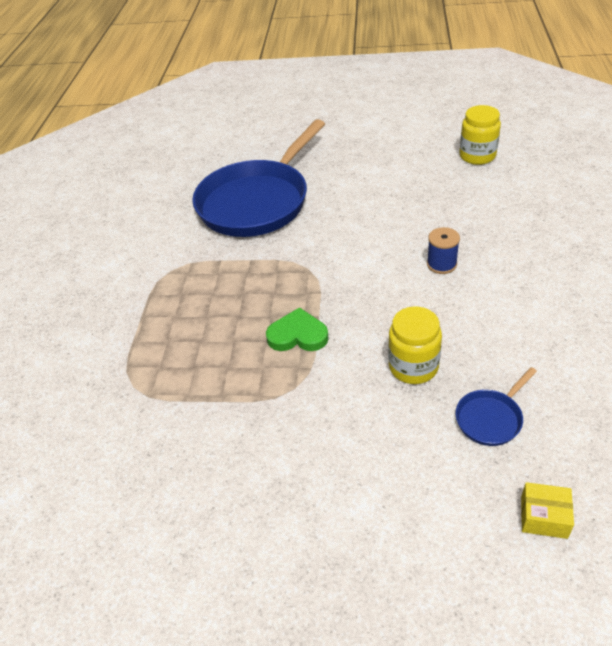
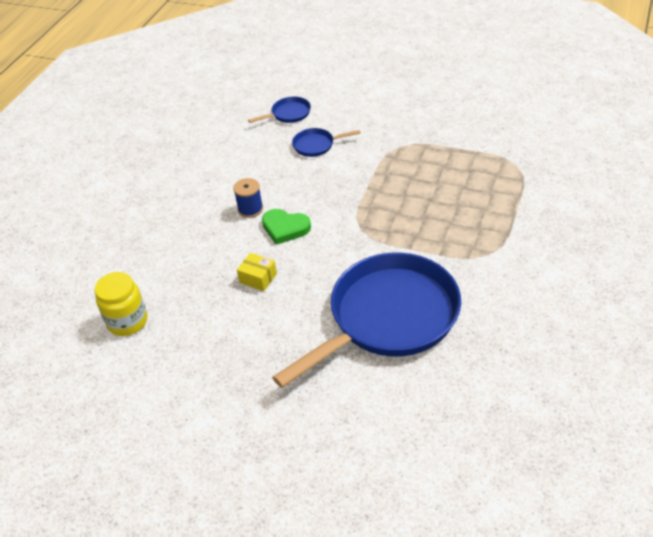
camera: 165 degrees left, 0 degrees up
green heart [266,307,329,351] -> green heart moved to [262,209,311,245]
yellow jar [388,307,442,384] -> blue pan [292,128,361,157]
yellow box [521,482,574,539] -> yellow box moved to [237,253,277,291]

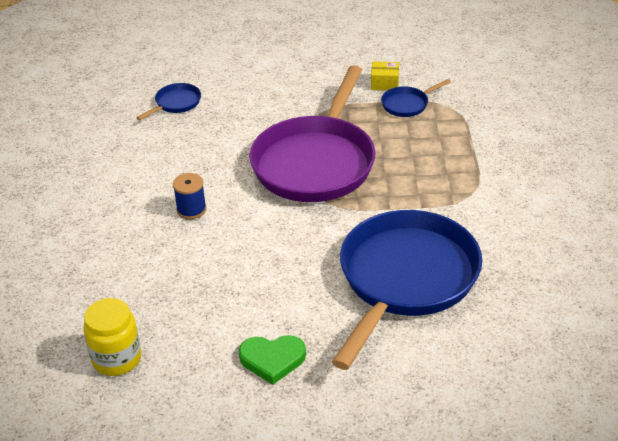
camera: 25 degrees left, 5 degrees down
yellow box [237,253,277,291] -> yellow box moved to [371,62,399,91]
green heart [262,209,311,245] -> green heart moved to [239,335,306,385]
blue pan [292,128,361,157] -> blue pan moved to [381,79,451,117]
none -> purple pan [249,65,376,202]

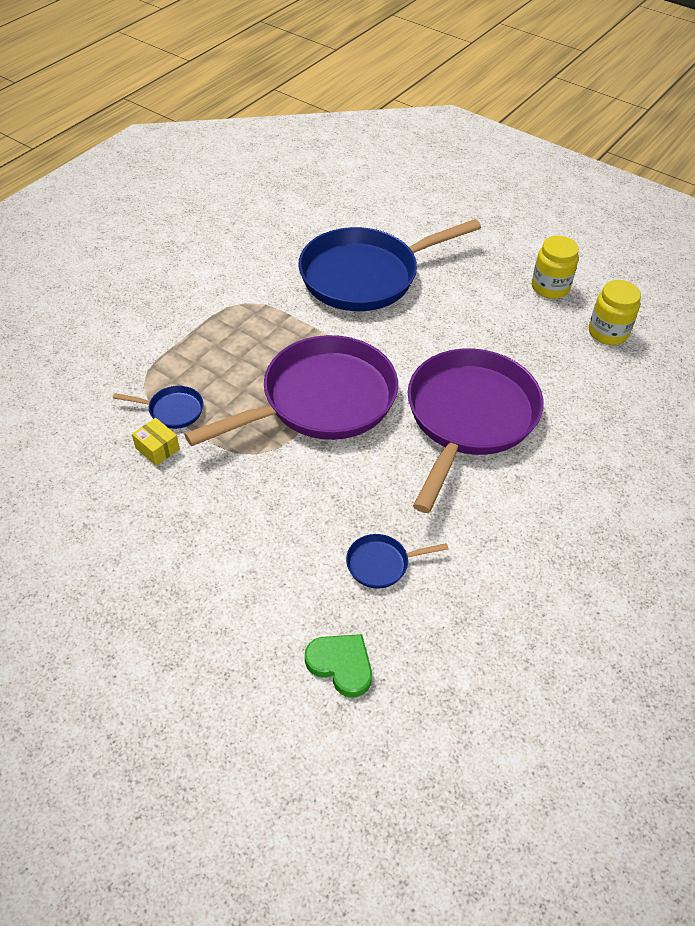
camera: 145 degrees left, 10 degrees up
blue spool [173,173,207,219] -> purple pan [408,348,543,513]
green heart [239,335,306,385] -> green heart moved to [305,634,372,698]
none -> yellow jar [532,236,579,299]

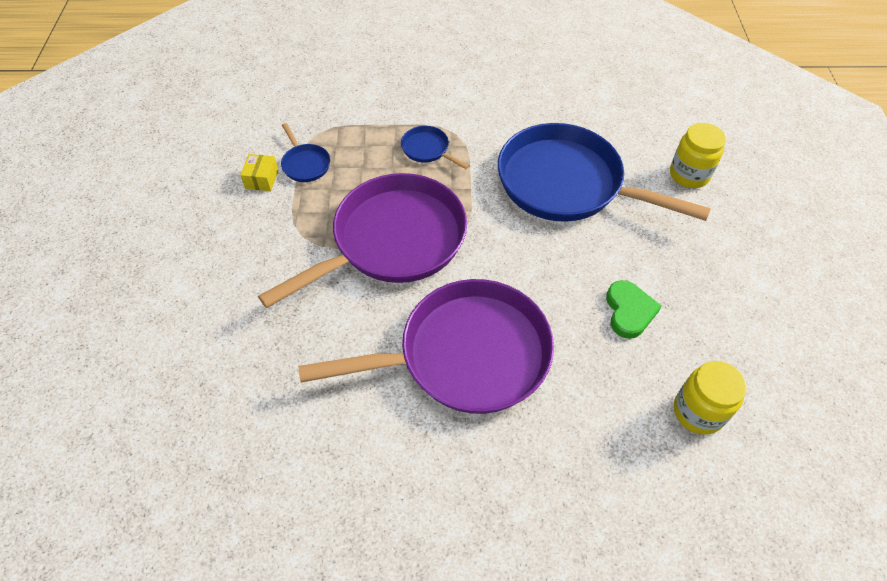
camera: 55 degrees right, 5 degrees up
purple pan [184,335,398,446] -> purple pan turned 60 degrees counterclockwise [258,173,467,308]
green heart [305,634,372,698] -> green heart moved to [606,280,662,339]
blue pan [346,534,448,589] -> blue pan moved to [401,126,469,169]
yellow jar [532,236,579,299] -> yellow jar moved to [670,123,726,188]

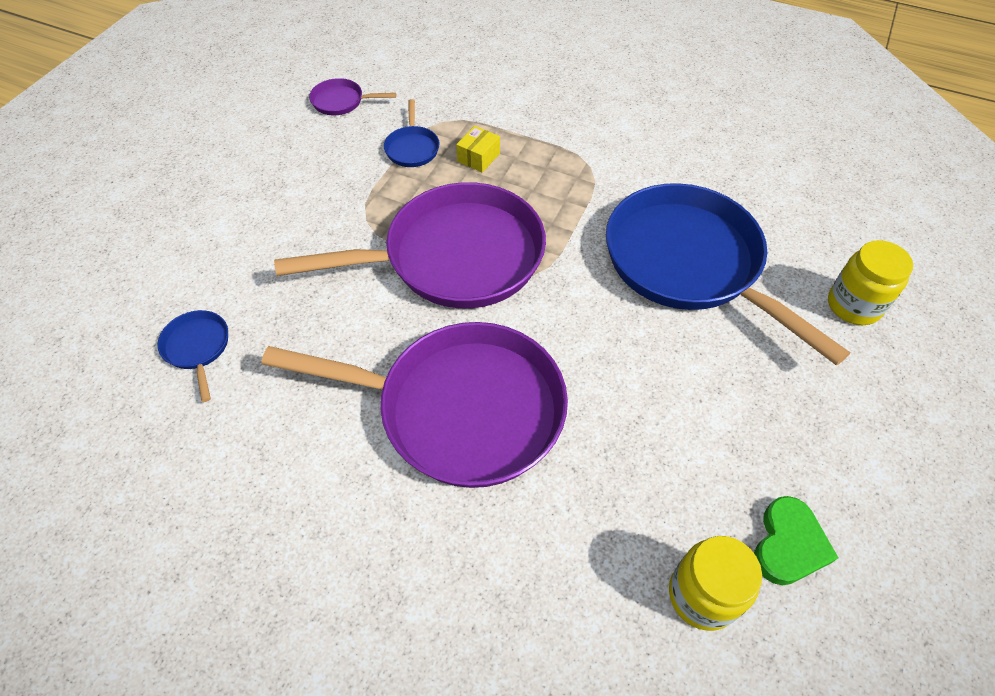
camera: 25 degrees right, 0 degrees up
yellow box [240,154,278,191] -> yellow box moved to [456,126,500,173]
blue pan [401,126,469,169] -> blue pan moved to [158,310,228,402]
green heart [606,280,662,339] -> green heart moved to [754,496,838,585]
none -> purple pan [309,78,397,115]

